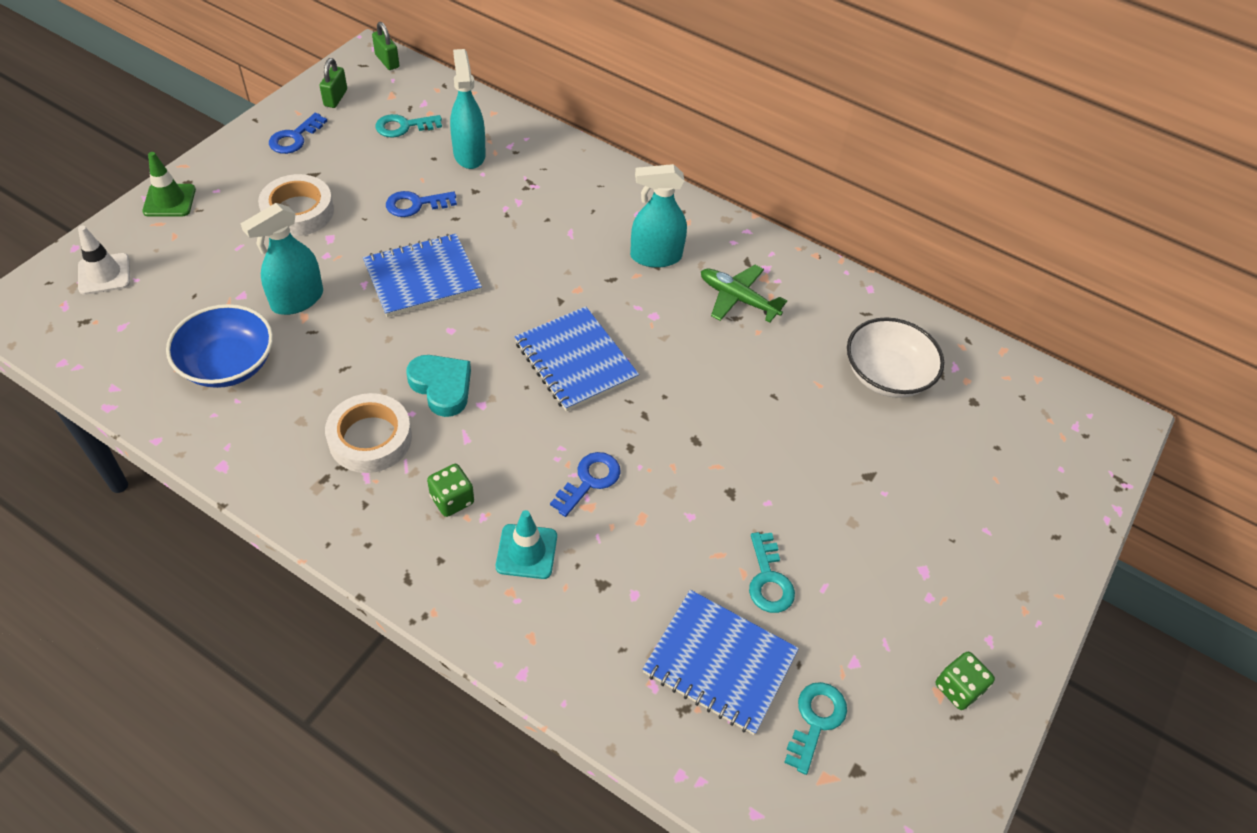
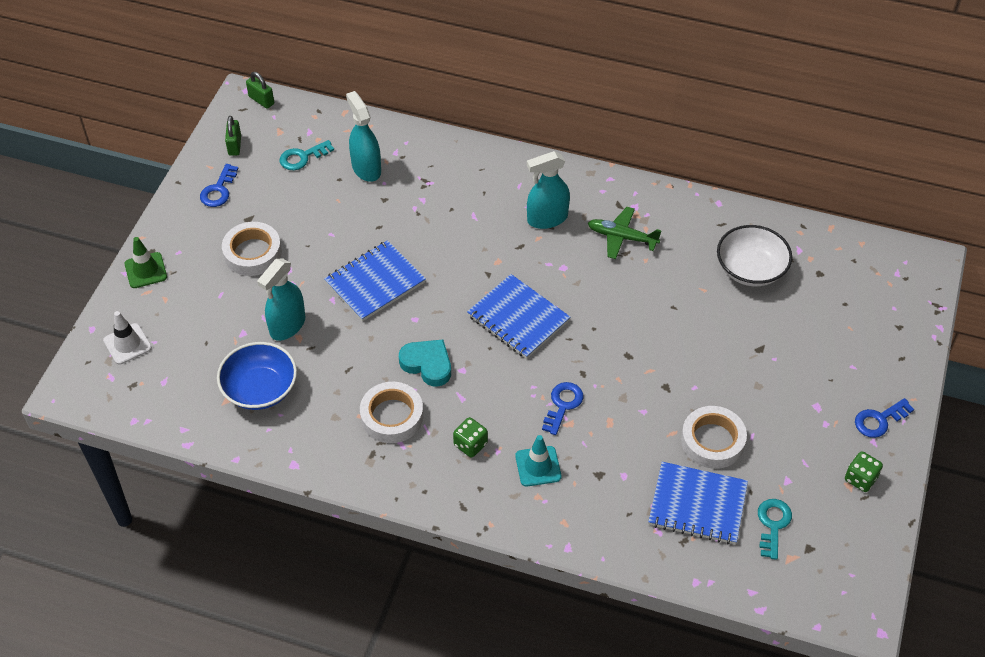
camera: 10 degrees left, 0 degrees up
blue key [386,191,457,217] -> blue key moved to [855,398,914,438]
turquoise key [749,532,795,613] -> white tape [681,406,747,469]

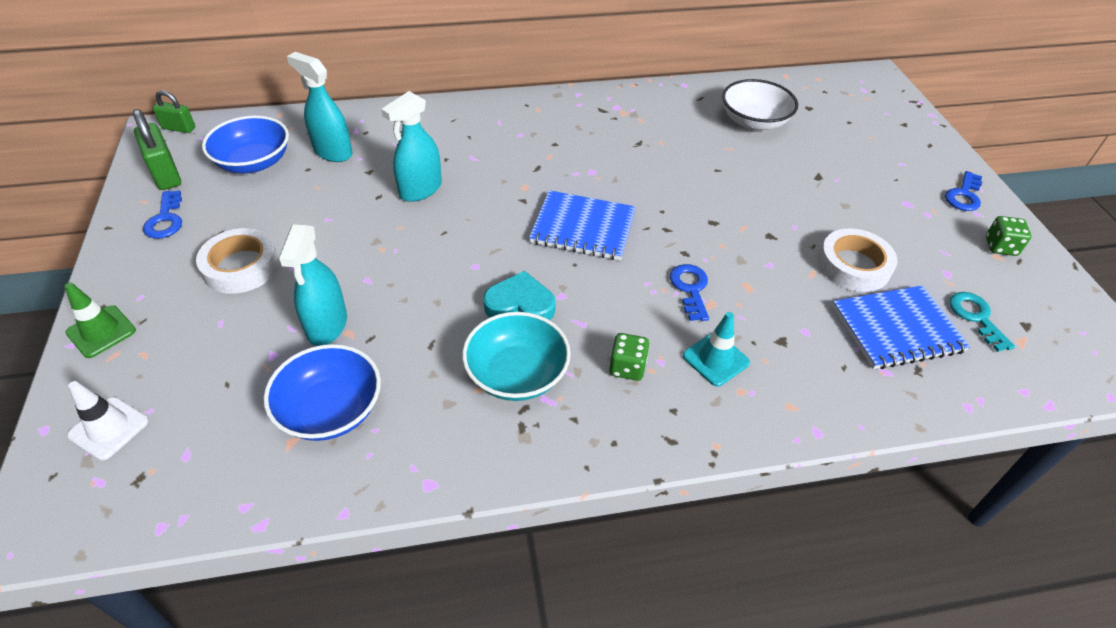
camera: 30 degrees left, 5 degrees down
green padlock [225,116,241,156] -> green padlock [133,109,181,190], size x1.59
turquoise key [280,140,334,170] -> blue bowl [202,115,289,173]
blue notebook [324,240,426,321] -> none
white tape [360,382,423,443] -> turquoise bowl [462,312,571,401]
turquoise spray bottle [527,151,570,229] -> turquoise spray bottle moved to [381,91,442,202]
green plane [588,207,661,259] -> none

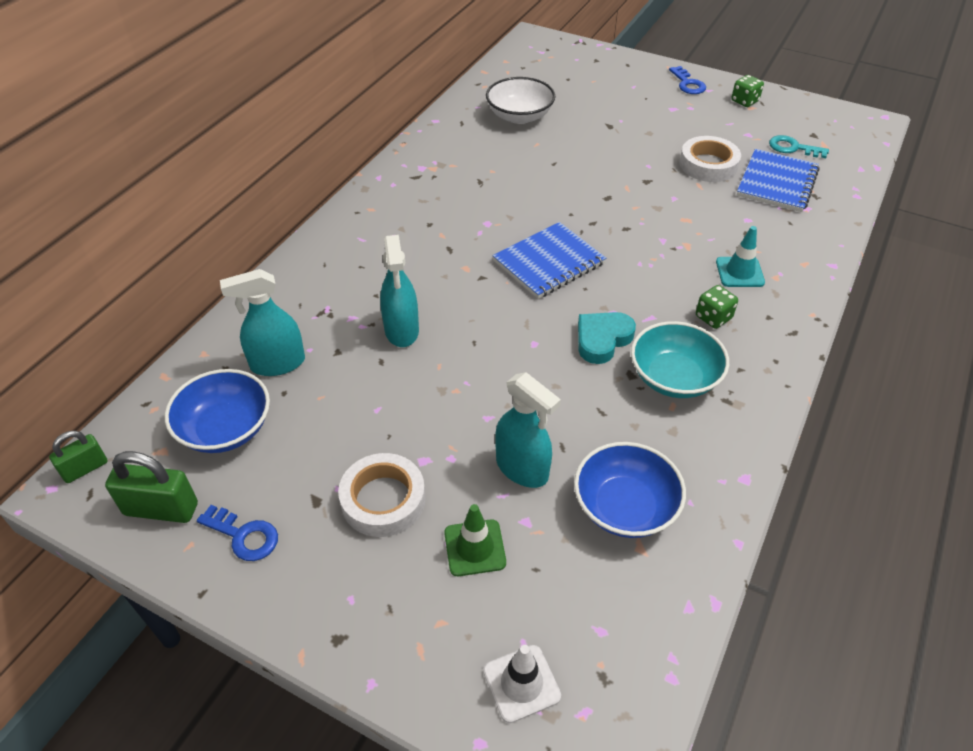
camera: 50 degrees left, 0 degrees up
green traffic cone [65,283,136,358] -> green traffic cone moved to [444,504,506,576]
blue key [670,264,709,321] -> none

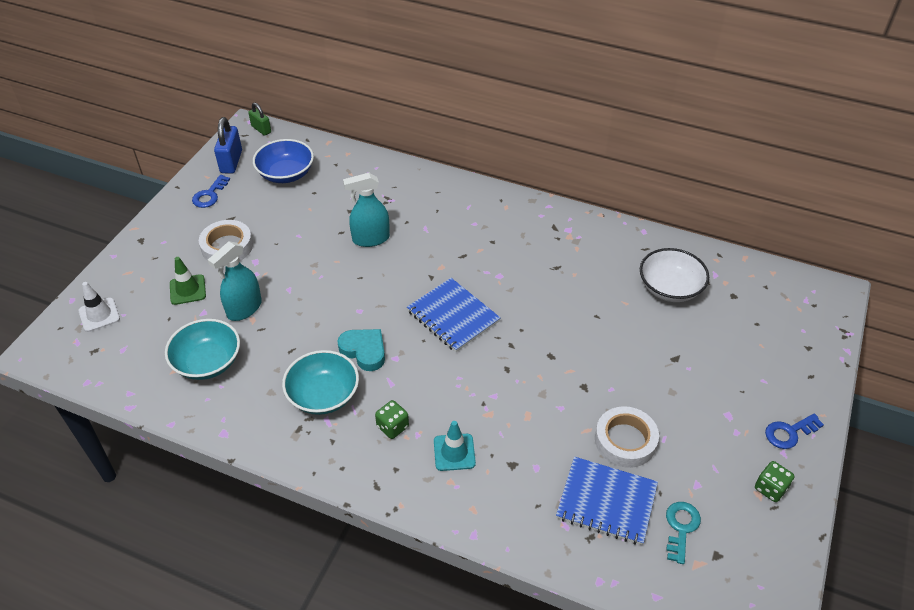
camera: 85 degrees right, 0 degrees up
green padlock [105,451,198,523] -> blue padlock [214,117,242,174]
turquoise spray bottle [220,269,305,376] -> none
blue bowl [574,442,686,538] -> turquoise bowl [165,319,240,380]

